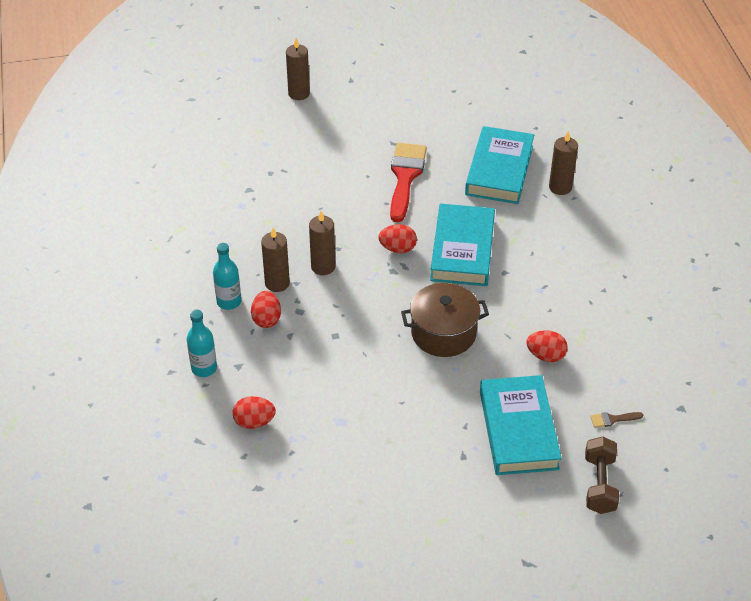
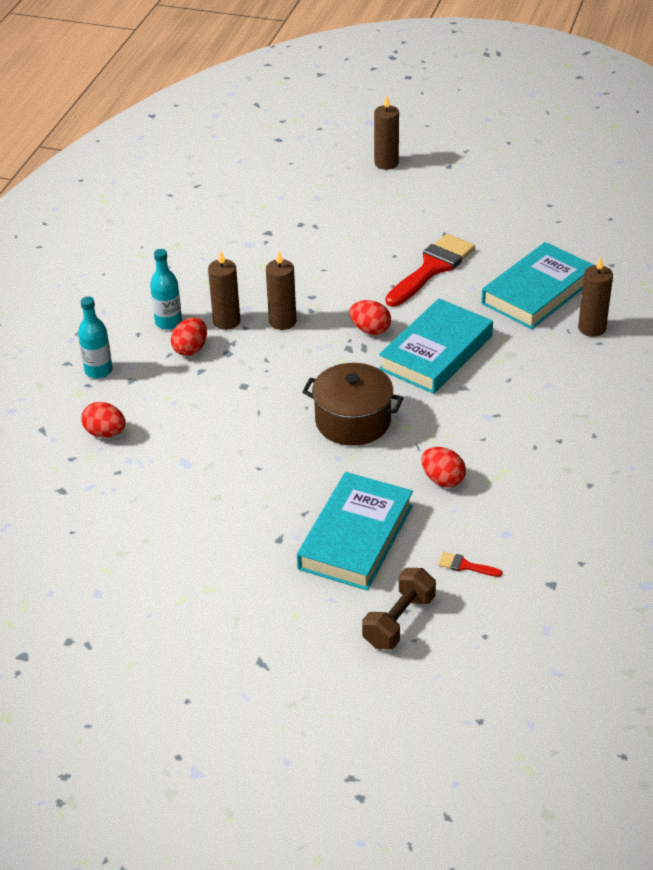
camera: 30 degrees right, 5 degrees down
brown brush [590,412,643,428] -> red brush [438,552,502,577]

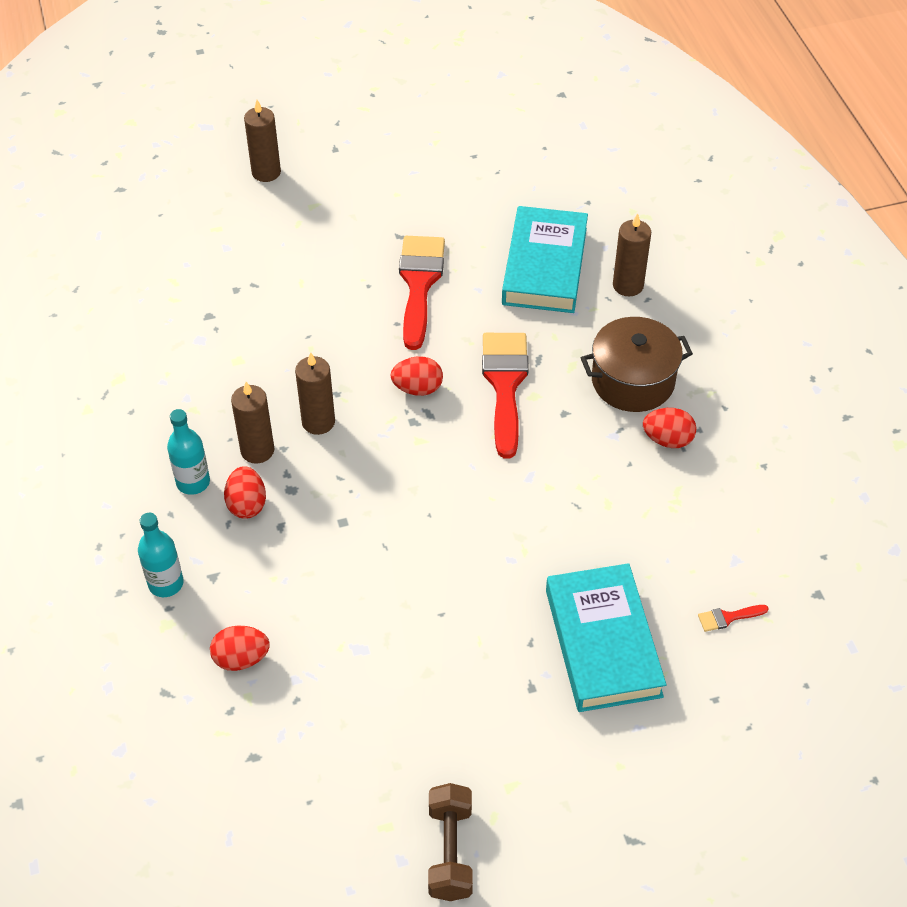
camera: 35 degrees left, 10 degrees up
brown pot [302,363,403,446] -> brown pot moved to [581,317,693,412]
brown dumbbell [362,568,436,649] -> brown dumbbell moved to [428,783,473,901]
turquoise book [379,298,493,394] -> red brush [482,333,529,458]
red egg [421,447,466,488] -> red egg moved to [643,408,696,448]

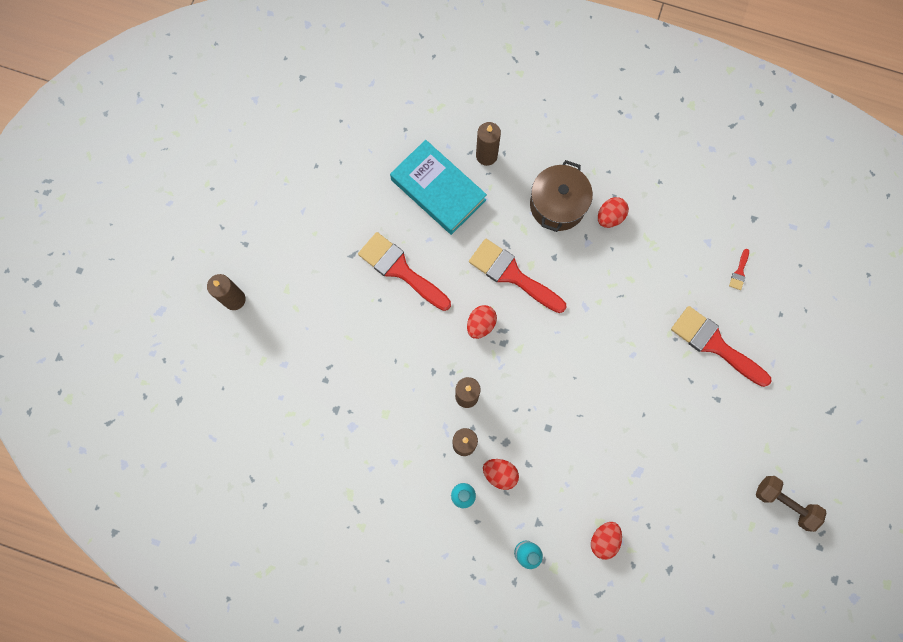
camera: 55 degrees left, 25 degrees up
turquoise book [546,563,667,712] -> red brush [671,306,772,387]

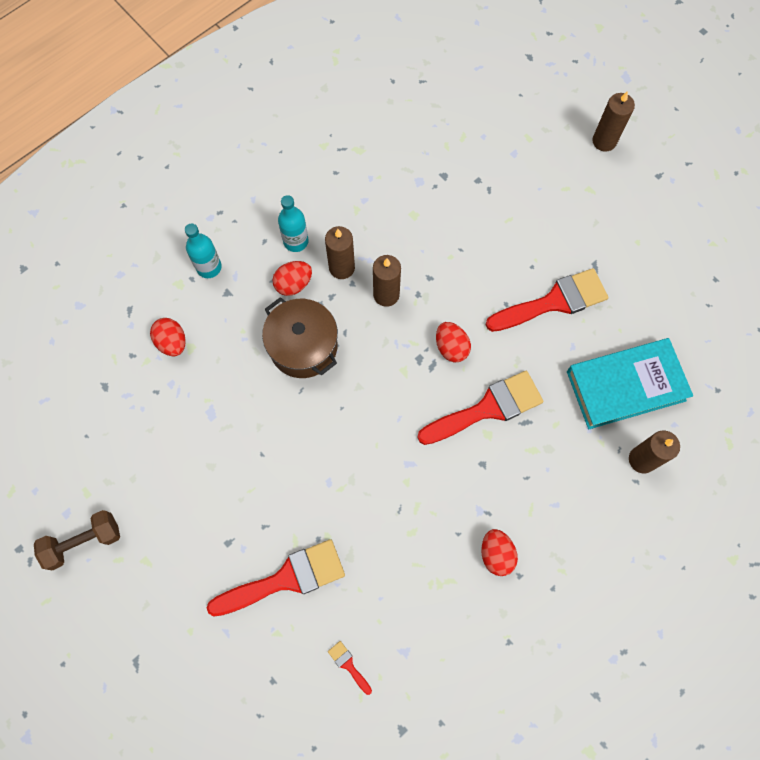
camera: 120 degrees right, 5 degrees down
brown pot [530,160,593,232] -> brown pot moved to [262,297,338,378]

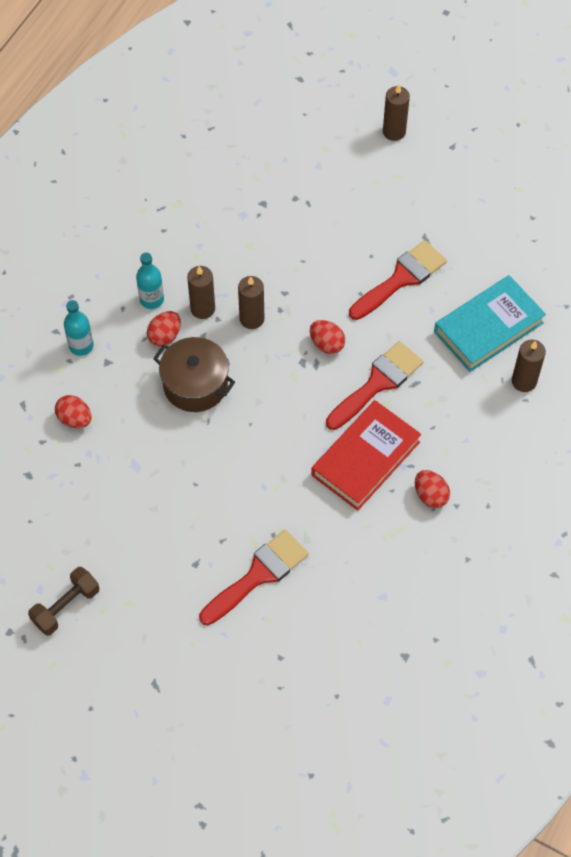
camera: 20 degrees left, 10 degrees down
red brush [328,641,372,695] -> none
none -> red book [311,400,421,511]

